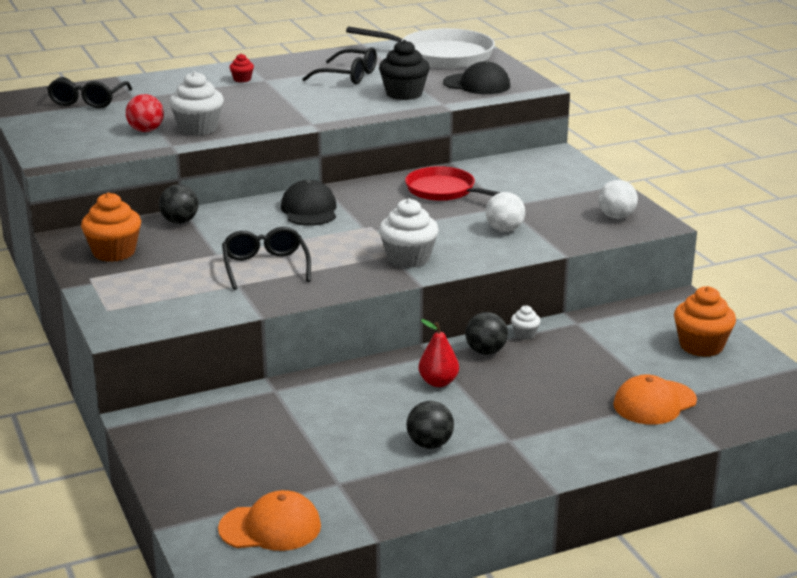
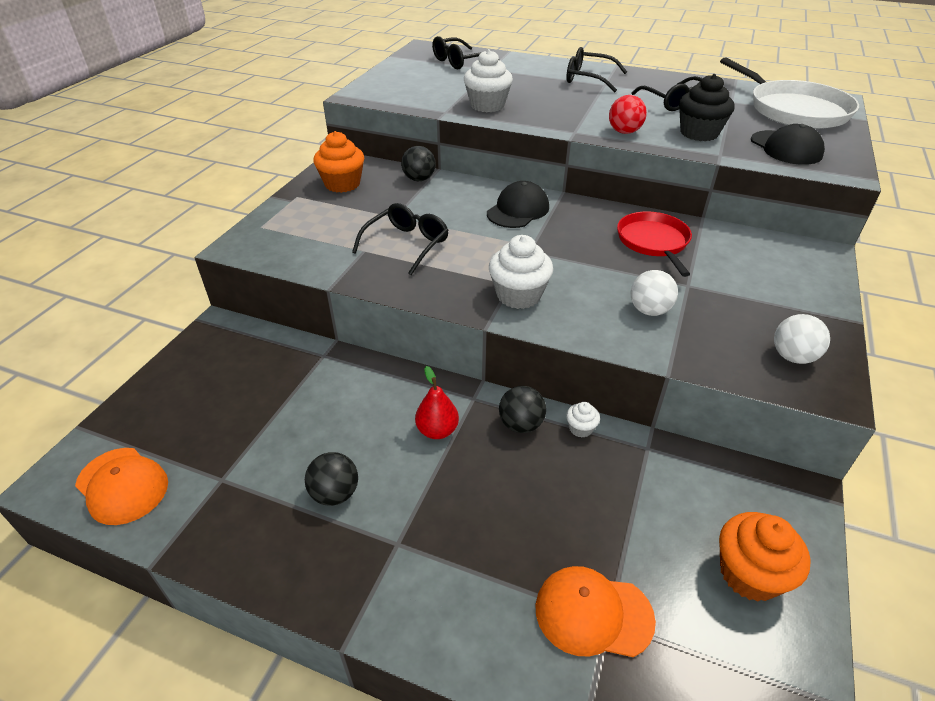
camera: 45 degrees right, 15 degrees up
red ball [126,94,164,132] -> red ball moved to [609,95,647,134]
red cupcake [229,54,254,82] -> black glasses [566,47,627,92]

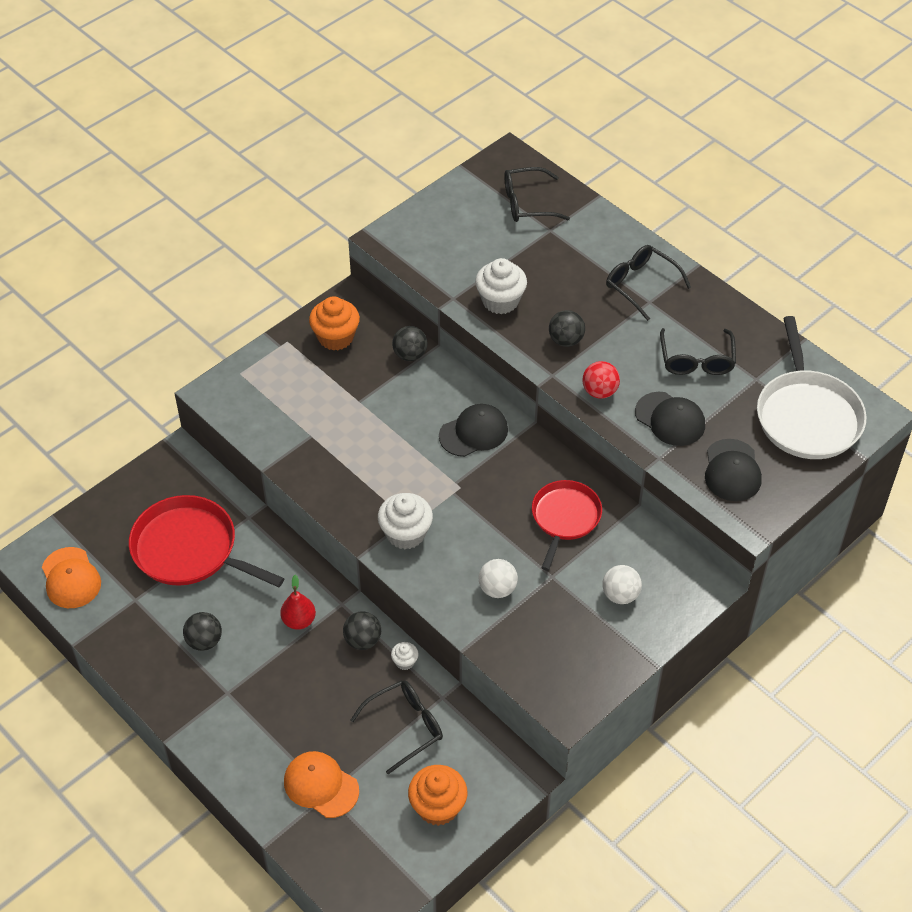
camera: 25 degrees right, 10 degrees up
black glasses [352,203,449,275] -> black glasses moved to [351,680,443,774]
black cupcake [679,74,735,141] -> black cap [635,392,705,446]
white ball [774,314,830,364] -> white ball moved to [602,565,642,604]
none -> red pan [129,495,285,587]
none -> black ball [549,310,585,347]

